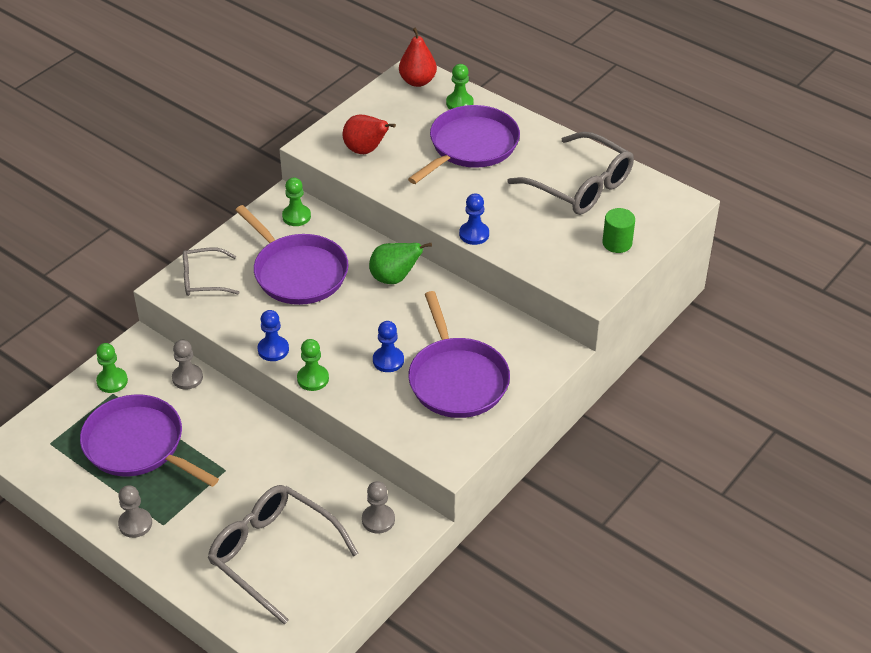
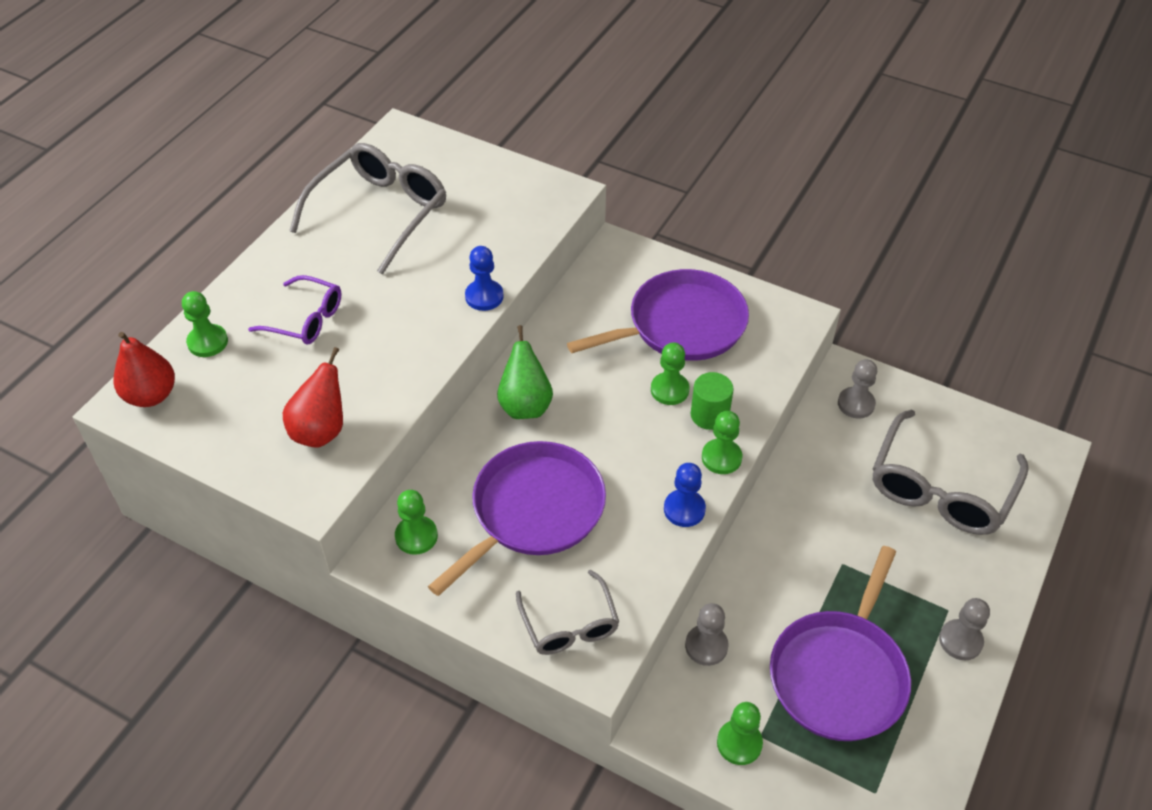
camera: 100 degrees left, 5 degrees up
blue pawn [373,321,404,372] -> green pawn [651,342,689,405]
purple pan [408,105,520,184] -> purple glasses [248,275,341,345]
green cylinder [602,208,635,253] -> green cylinder moved to [691,372,734,430]

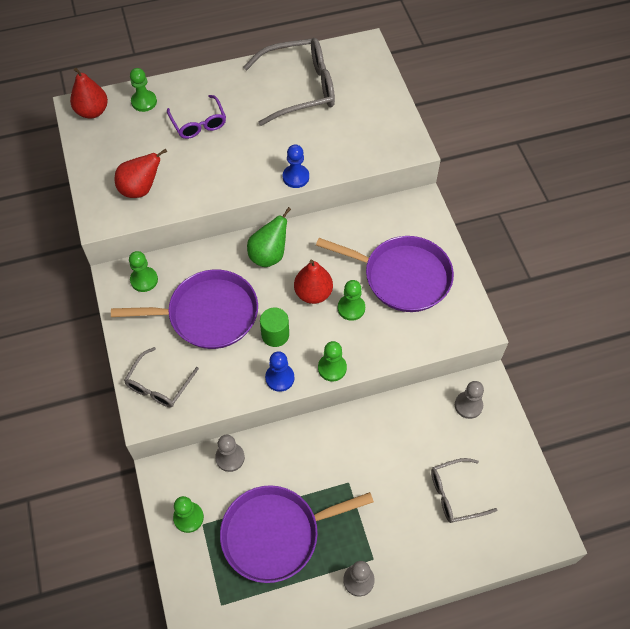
camera: 45 degrees right, 10 degrees up
green cylinder [691,372,734,430] -> green cylinder moved to [260,307,289,347]
grey glasses [873,410,1029,535] -> grey glasses [431,458,497,523], size x0.58
none -> red pear [294,260,333,304]

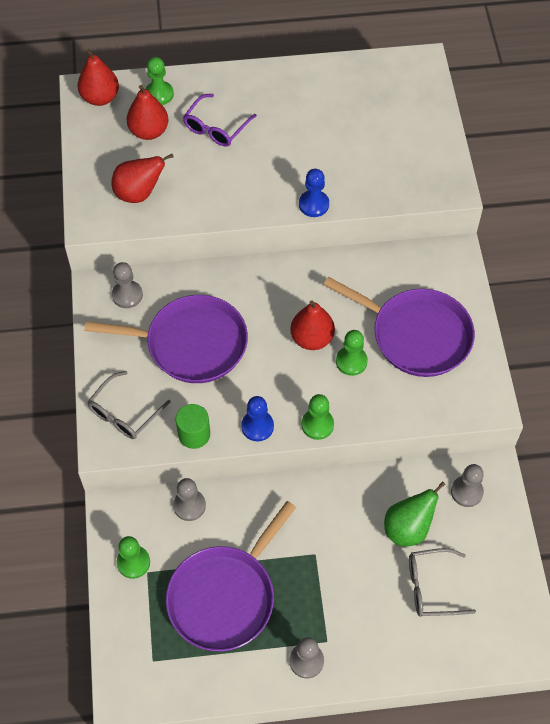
camera: 10 degrees right, 0 degrees up
green pawn [129,251,158,292] -> grey pawn [112,262,143,308]
purple glasses [167,95,226,139] -> purple glasses turned 45 degrees clockwise [183,94,257,147]
purple pan [220,485,374,583] -> purple pan turned 45 degrees counterclockwise [166,501,296,651]
grey glasses [243,38,335,126] -> none
green pear [247,207,291,267] -> green pear moved to [384,481,445,547]
green cylinder [260,307,289,347] -> green cylinder moved to [176,404,210,449]
none -> red pear [127,85,169,140]

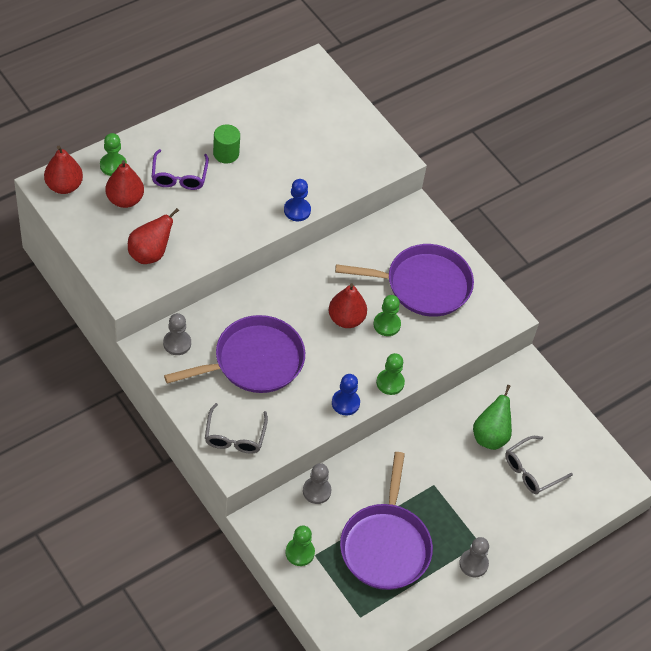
camera: 35 degrees left, 5 degrees down
green cylinder [176,404,210,449] -> green cylinder moved to [213,124,240,163]
grey pawn [451,464,484,507] -> none

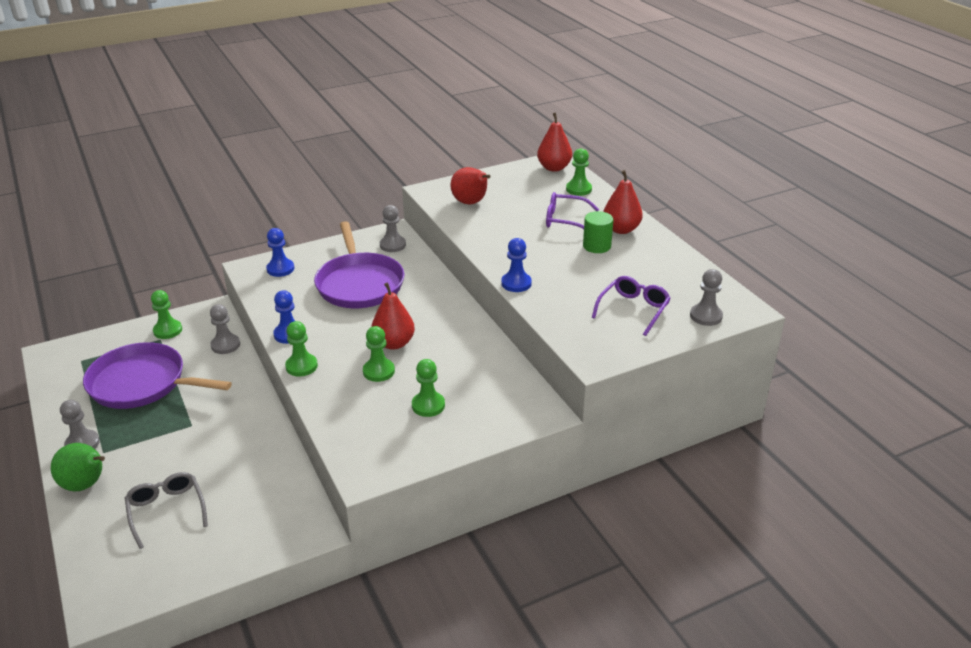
camera: 105 degrees right, 20 degrees down
red pear [106,160,144,208] -> red pear moved to [603,170,643,234]
grey glasses [205,403,268,454] -> blue pawn [266,228,294,277]
purple pan [335,244,474,317] -> green pawn [412,359,445,417]
green pear [473,385,512,450] -> green pear moved to [51,443,105,491]
none -> purple glasses [592,276,671,336]
none -> grey pawn [690,269,723,326]

